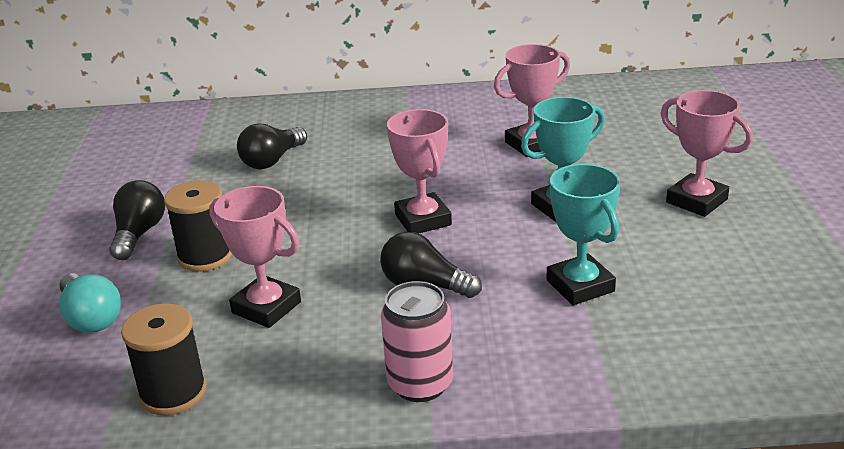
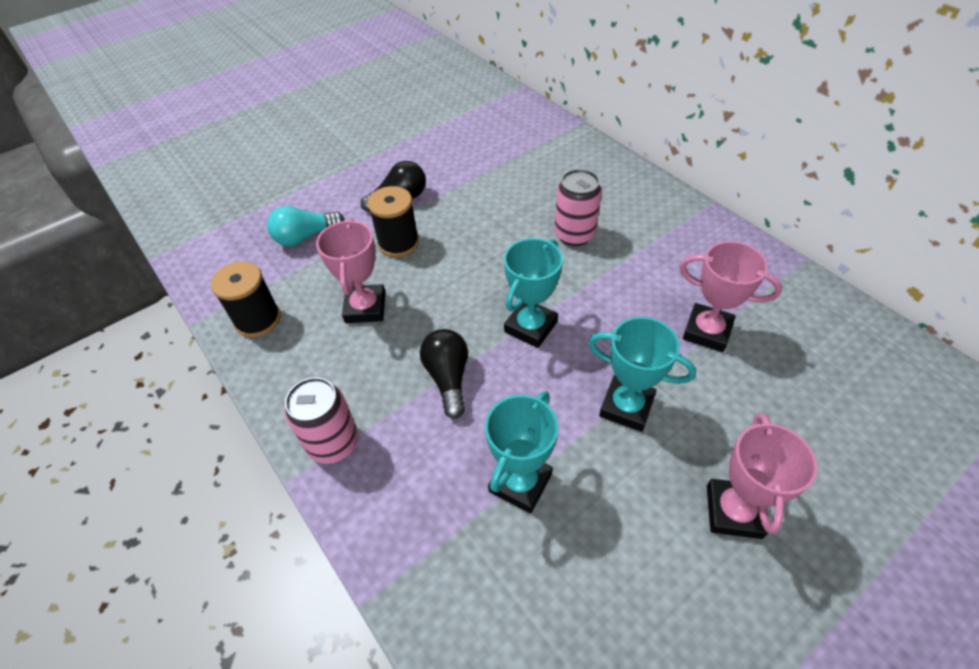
camera: 55 degrees right, 20 degrees up
turquoise light bulb [59,273,121,333] -> turquoise light bulb turned 45 degrees clockwise [267,206,344,246]
black light bulb [237,123,307,169] -> none
pink trophy [387,109,452,233] -> turquoise trophy [504,238,563,348]
none -> pink can [554,169,602,246]

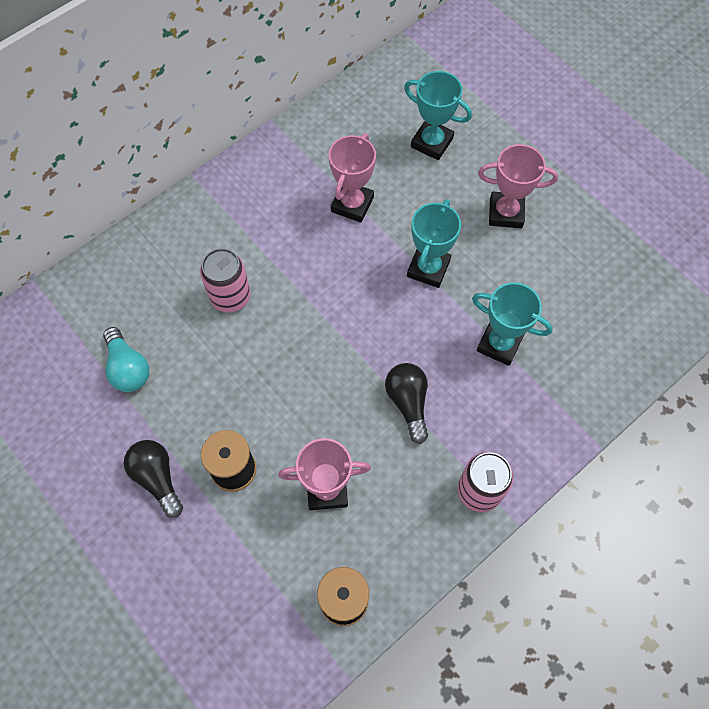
camera: 95 degrees left, 15 degrees up
turquoise light bulb [267,206,344,246] -> turquoise light bulb moved to [103,327,149,392]
black light bulb [420,329,468,419] -> black light bulb turned 90 degrees clockwise [385,363,428,444]
turquoise trophy [504,238,563,348] -> turquoise trophy moved to [404,71,472,160]

